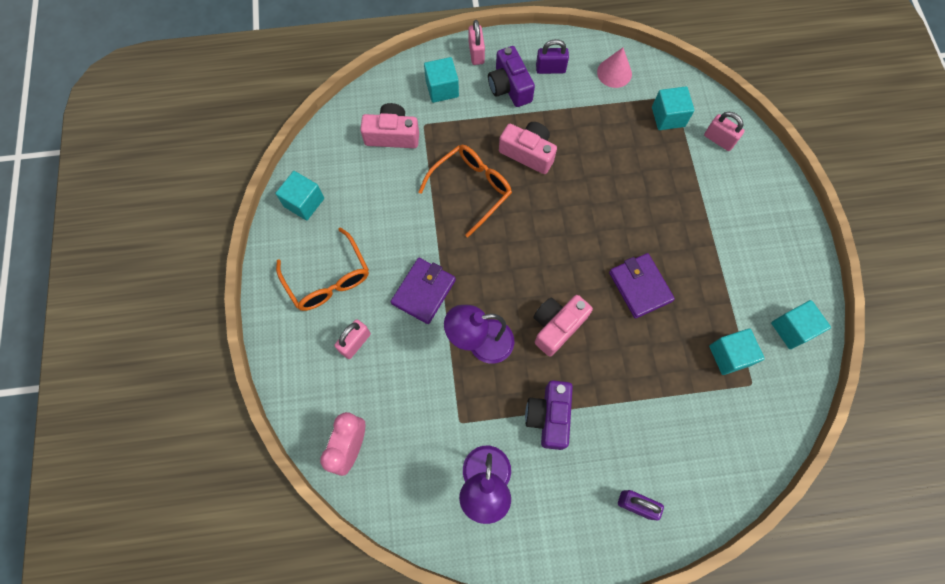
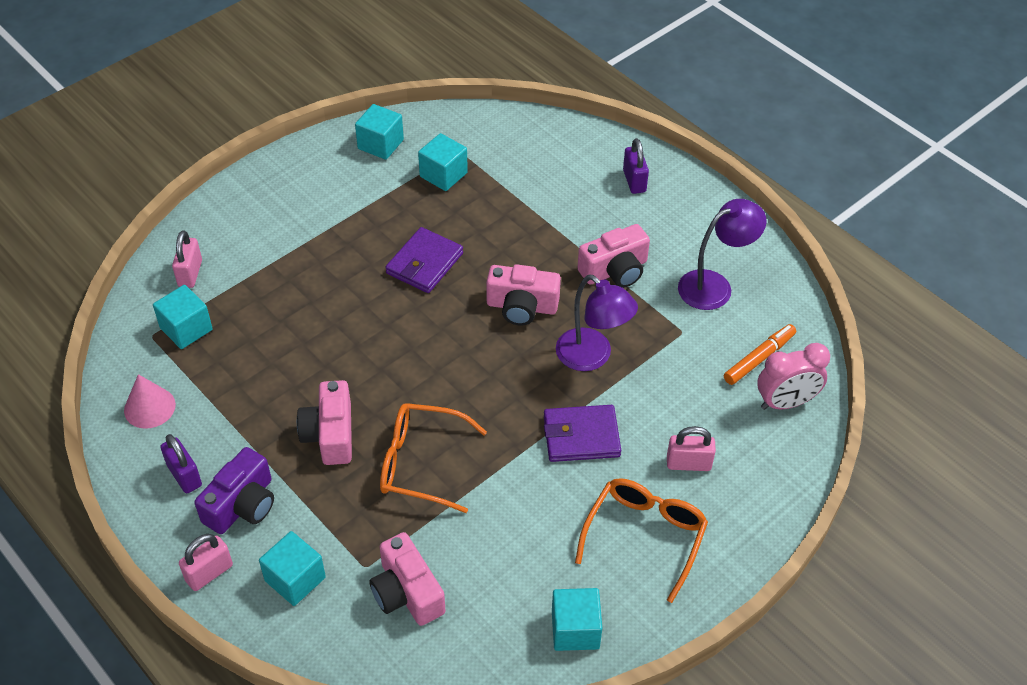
camera: 125 degrees left, 20 degrees down
purple camera [525,380,573,450] -> pink camera [577,224,650,288]
none -> orange marker [724,324,796,385]

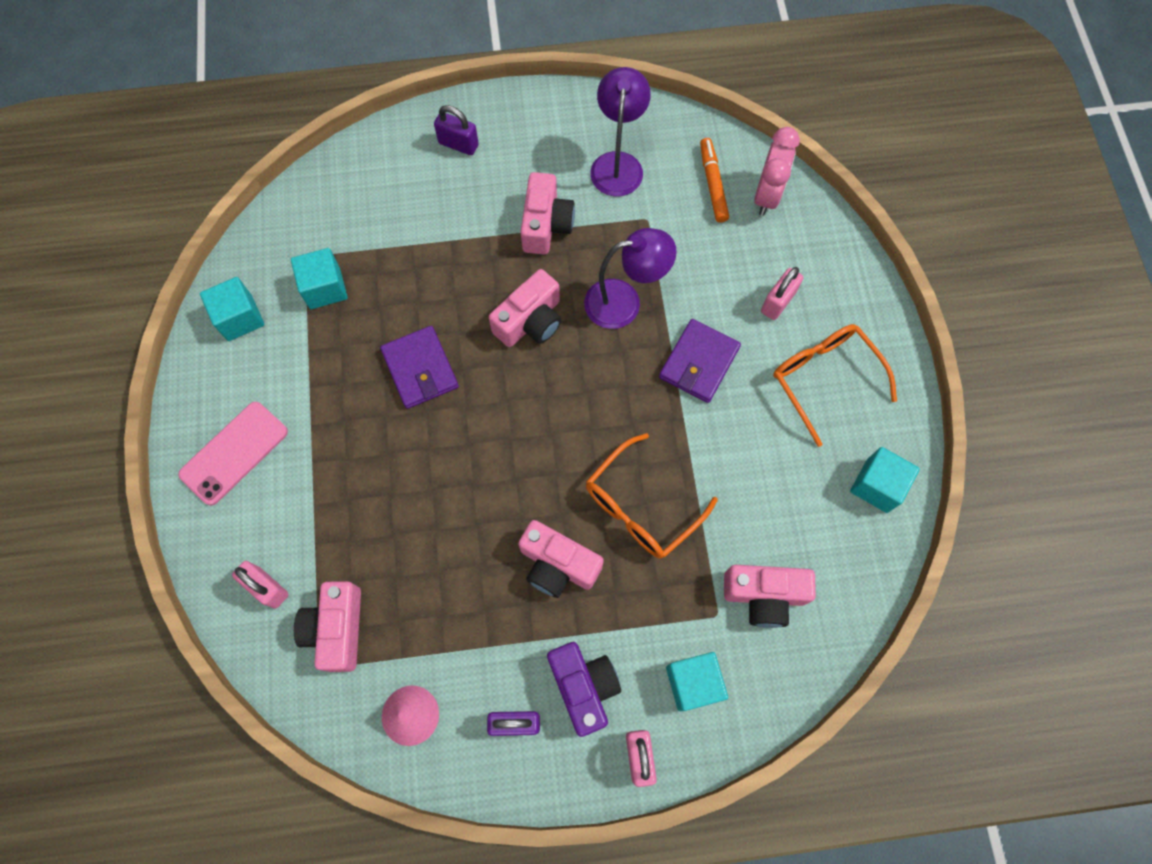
camera: 55 degrees left, 20 degrees up
turquoise cube [153,285,213,349] -> pink camera [294,581,361,672]
none -> pink phone [178,402,288,506]

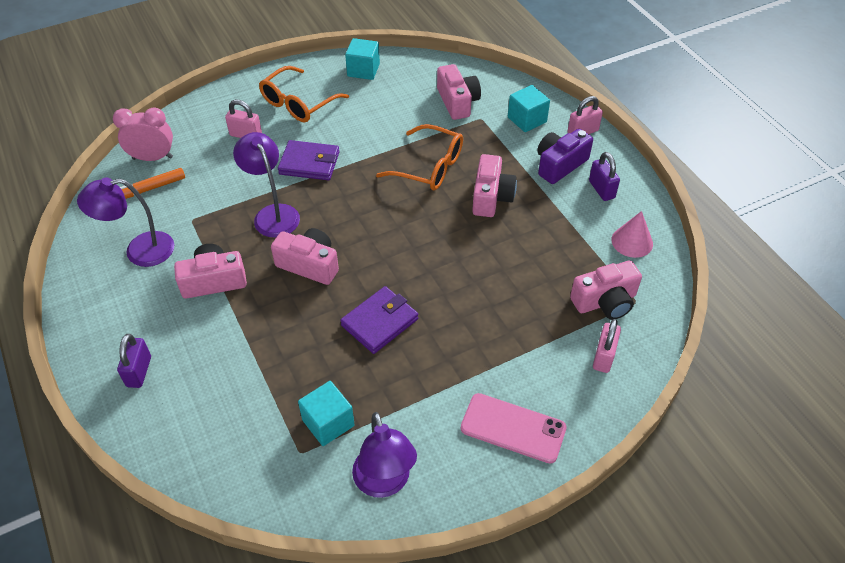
camera: 110 degrees left, 20 degrees down
turquoise cube [200,277,264,341] -> purple lamp [352,412,417,498]

